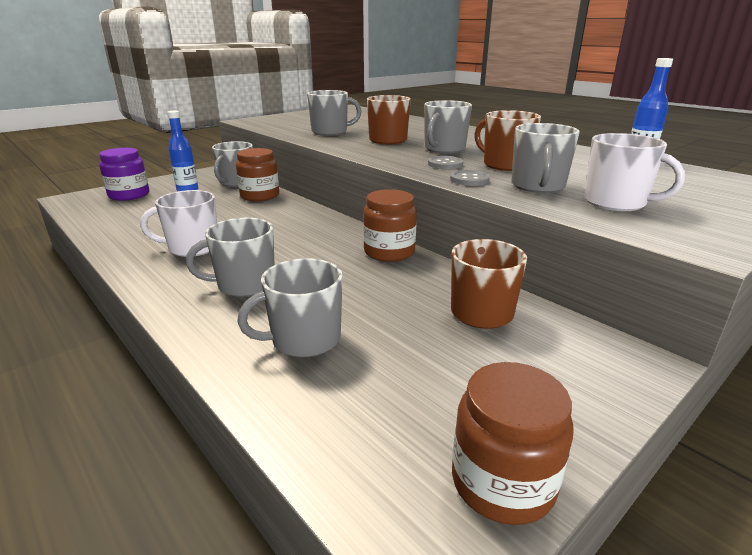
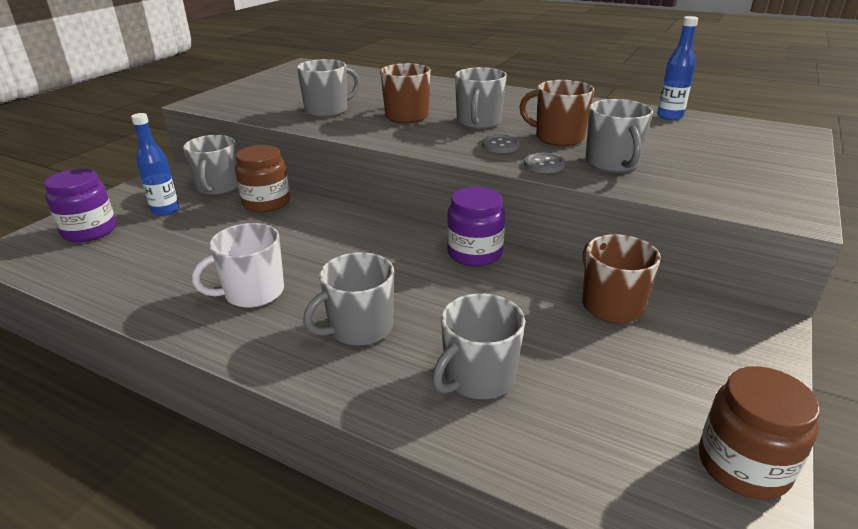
camera: 20 degrees left, 5 degrees up
brown jar [363,189,417,262] -> purple jar [447,187,505,267]
white mug [584,133,685,211] -> none

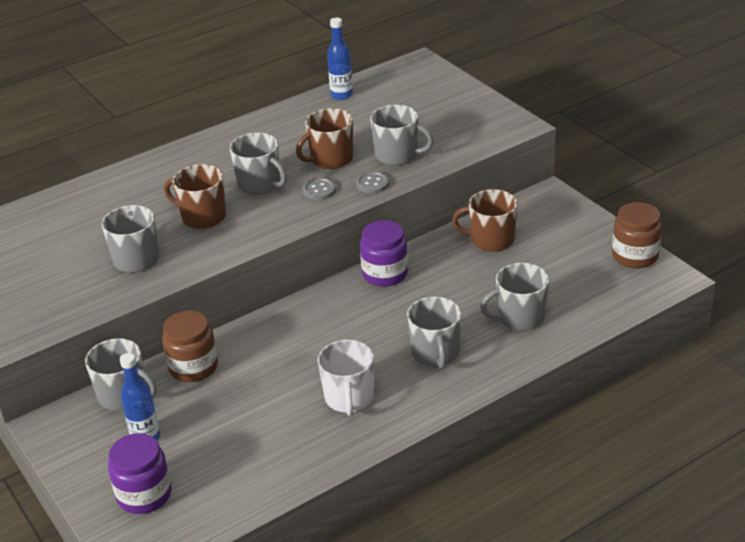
camera: 60 degrees left, 5 degrees up
grey mug [432,294,525,399] -> grey mug turned 90 degrees clockwise [480,263,549,331]

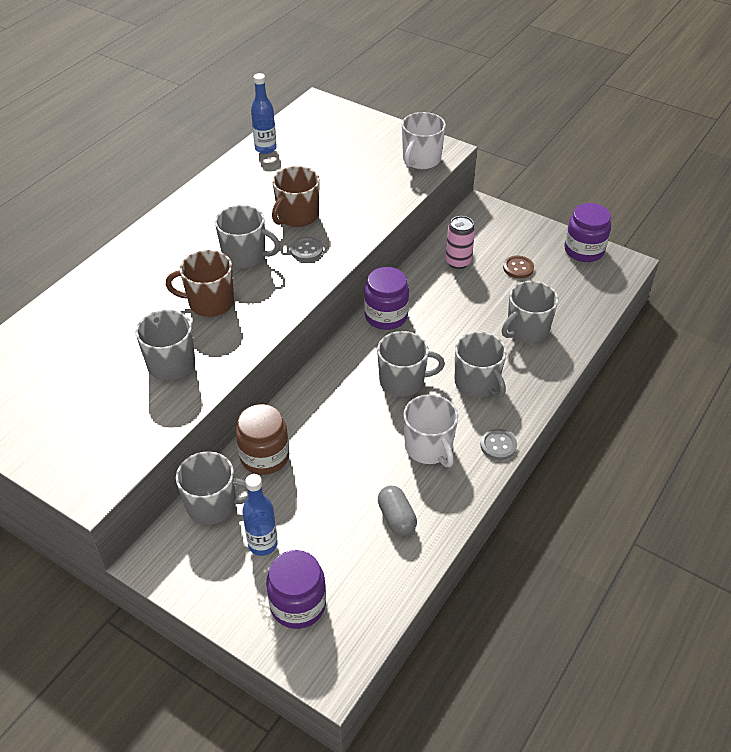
camera: 25 degrees left, 10 degrees up
grey button [356,171,389,193] -> grey button moved to [480,429,517,460]
grey mug [370,105,434,165] -> grey mug moved to [377,331,445,397]
brown mug [452,189,518,252] -> pink can [446,216,475,269]
brown jar [612,202,662,268] -> purple jar [565,203,611,262]
none -> grey capsule [378,486,417,536]
none -> white mug [402,112,446,169]
none -> brown button [503,256,534,278]

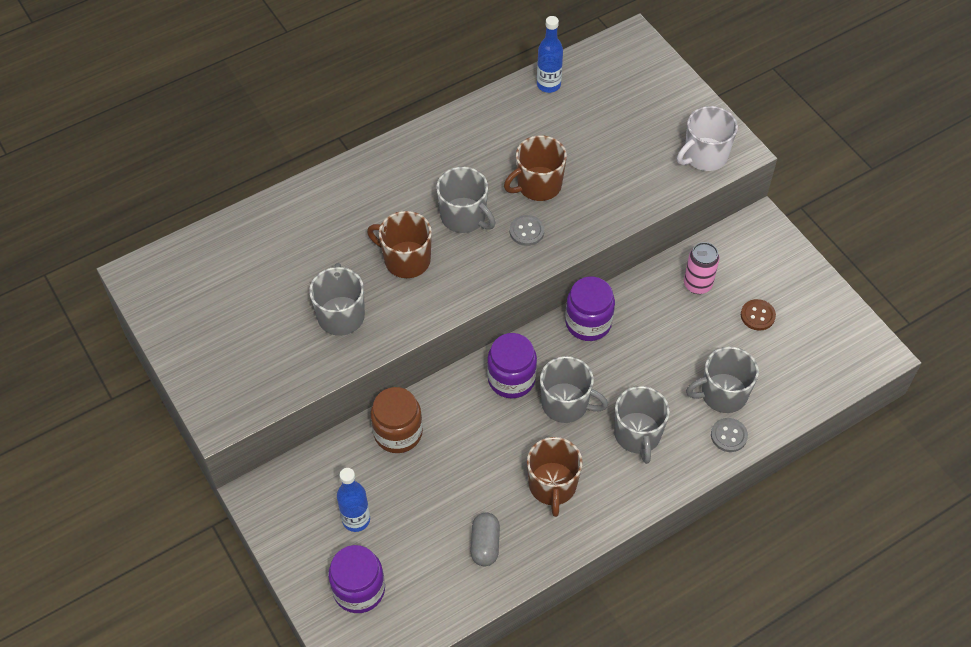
camera: 25 degrees right, 10 degrees up
grey mug [176,452,248,525] -> none
white mug [403,394,458,467] -> brown mug [527,437,583,517]
grey button [480,429,517,460] -> grey button moved to [711,418,748,452]
purple jar [565,203,611,262] -> purple jar moved to [487,333,537,398]

